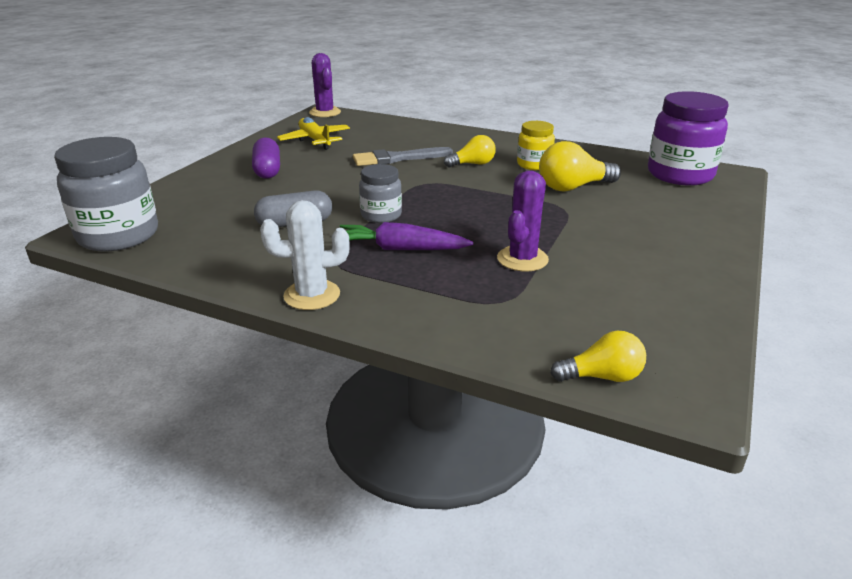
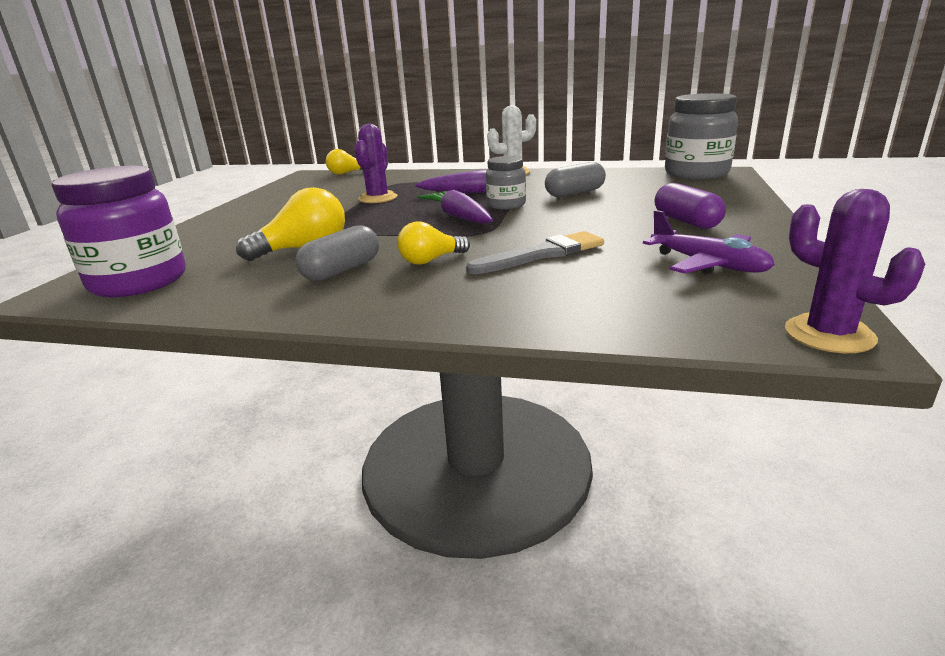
camera: 170 degrees right, 5 degrees down
yellow plane [277,117,350,150] -> purple plane [643,210,775,274]
yellow jar [517,121,555,170] -> grey capsule [295,225,379,281]
none -> purple carrot [418,190,493,224]

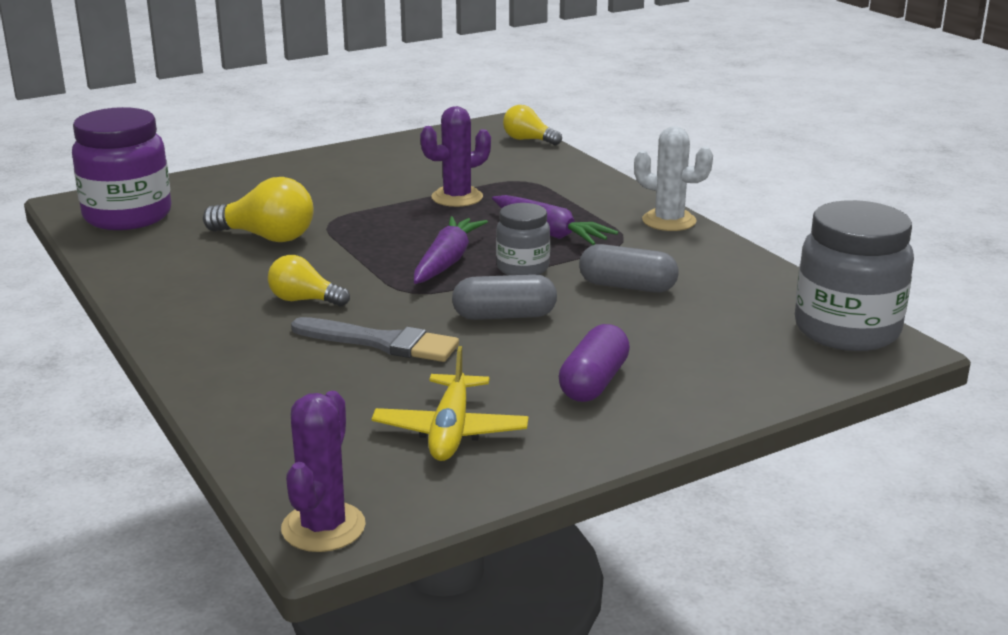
camera: 45 degrees right, 0 degrees up
grey capsule [295,225,379,281] -> grey capsule moved to [452,274,557,320]
purple plane [643,210,775,274] -> yellow plane [372,346,529,461]

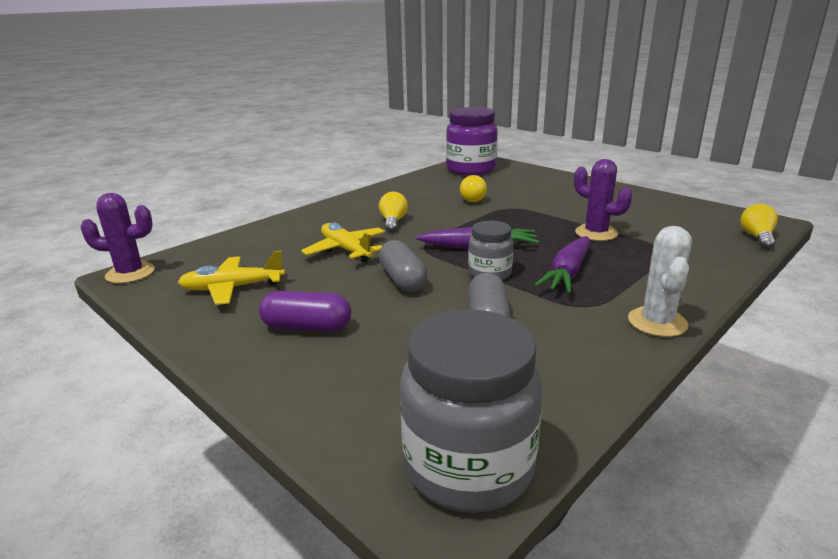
camera: 75 degrees right, 0 degrees up
yellow light bulb [203,177,314,242] -> yellow light bulb [460,175,487,202], size x0.65
grey brush [291,317,459,362] -> yellow plane [301,222,385,262]

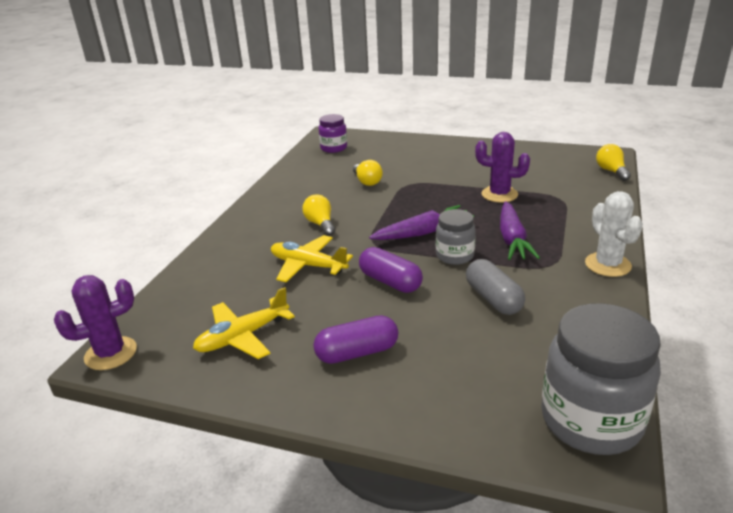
camera: 25 degrees left, 5 degrees up
grey capsule [379,240,428,292] -> purple capsule [359,247,423,293]
purple jar [446,107,498,176] -> purple jar [318,114,347,153], size x0.56

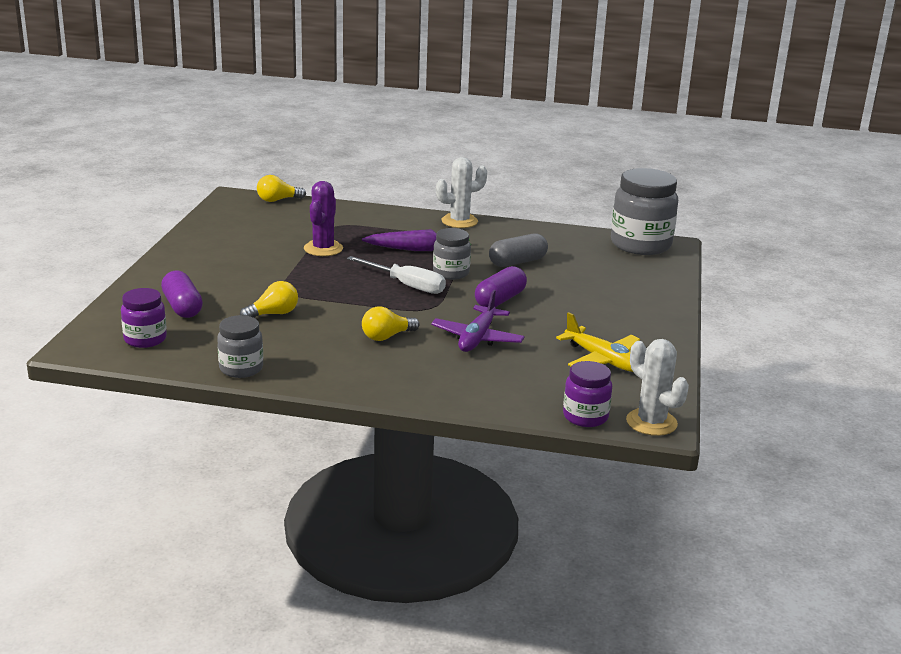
camera: 100 degrees left, 5 degrees down
purple cactus [54,275,137,370] -> white cactus [626,339,689,436]
yellow plane [271,235,353,282] -> purple plane [431,290,525,352]
purple capsule [313,315,398,364] -> purple capsule moved to [161,271,203,318]
purple carrot [369,205,474,240] -> white screwdriver [347,256,446,294]
none -> grey jar [217,315,263,378]
none -> purple jar [563,361,612,427]

